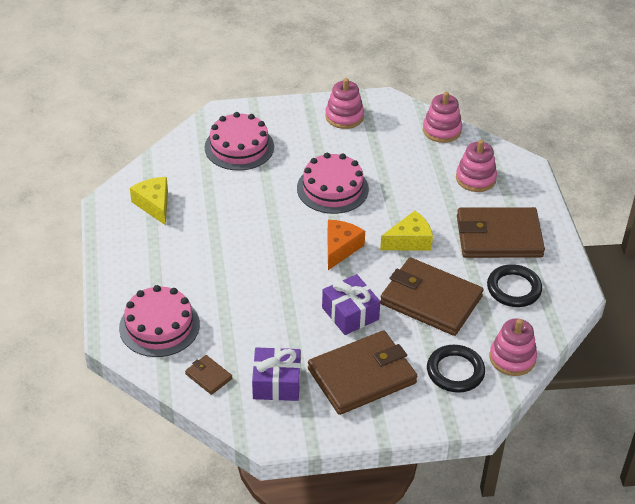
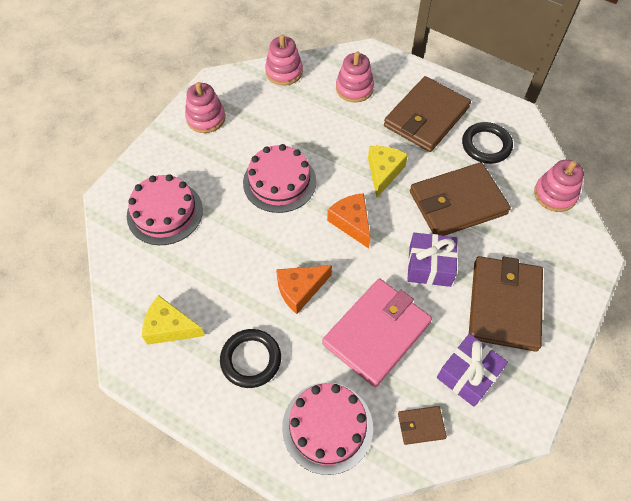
camera: 50 degrees left, 15 degrees up
black ring [427,345,485,393] -> black ring moved to [220,329,281,388]
none -> orange cheese [276,265,332,314]
none -> pink wallet [322,278,432,387]

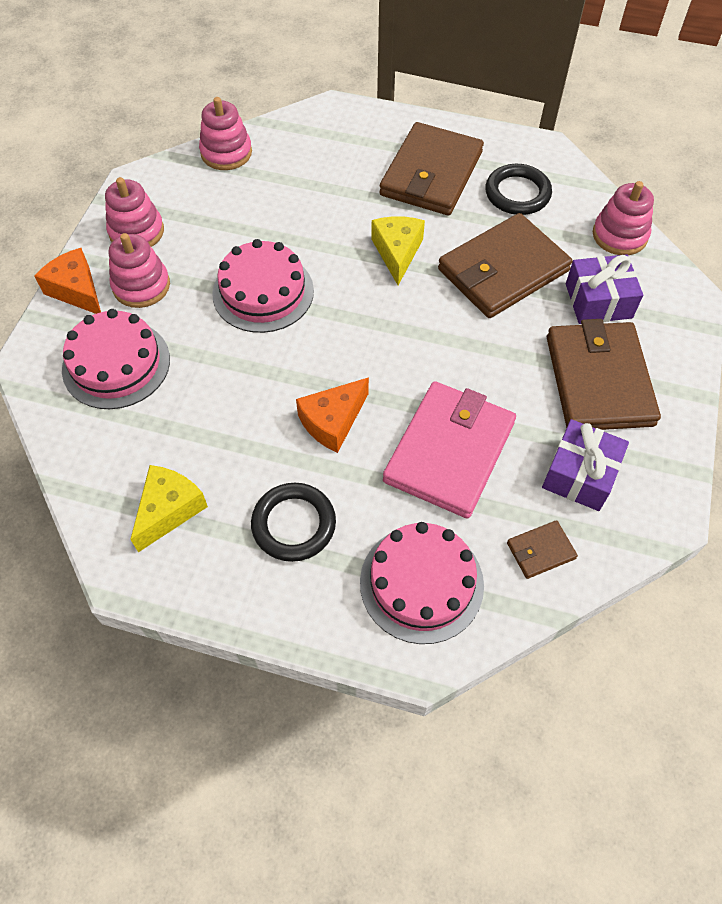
camera: 15 degrees left, 0 degrees up
yellow cheese [142,295,205,345] -> yellow cheese turned 120 degrees clockwise [130,465,208,552]
orange cheese [327,193,370,248] -> orange cheese moved to [34,248,101,314]
pink stacking toy [336,51,374,103] -> pink stacking toy moved to [109,233,170,308]
purple gift [407,233,458,287] -> purple gift moved to [566,254,643,324]

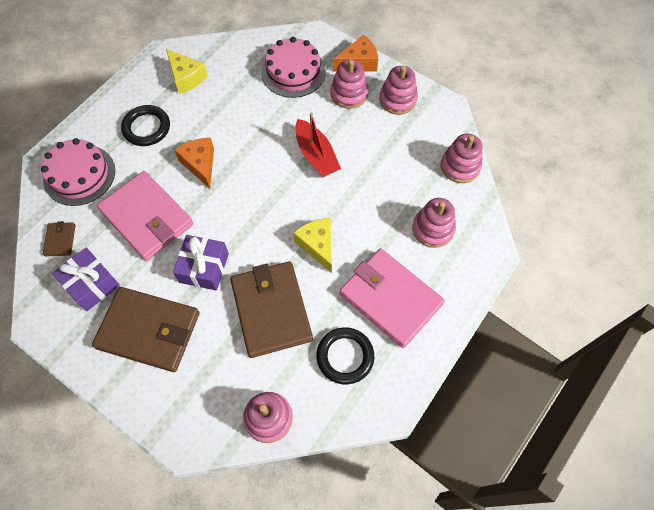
camera: 110 degrees right, 5 degrees up
pink cake [212,239,314,333] -> red boat [295,113,341,177]
yellow cheese [371,216,425,285] -> yellow cheese turned 135 degrees counterclockwise [293,218,332,273]
brown wallet [379,122,484,216] -> pink wallet [340,248,445,348]
purple gift [566,254,643,324] -> purple gift moved to [173,235,229,291]
none -> pink stacking toy [412,198,456,248]

